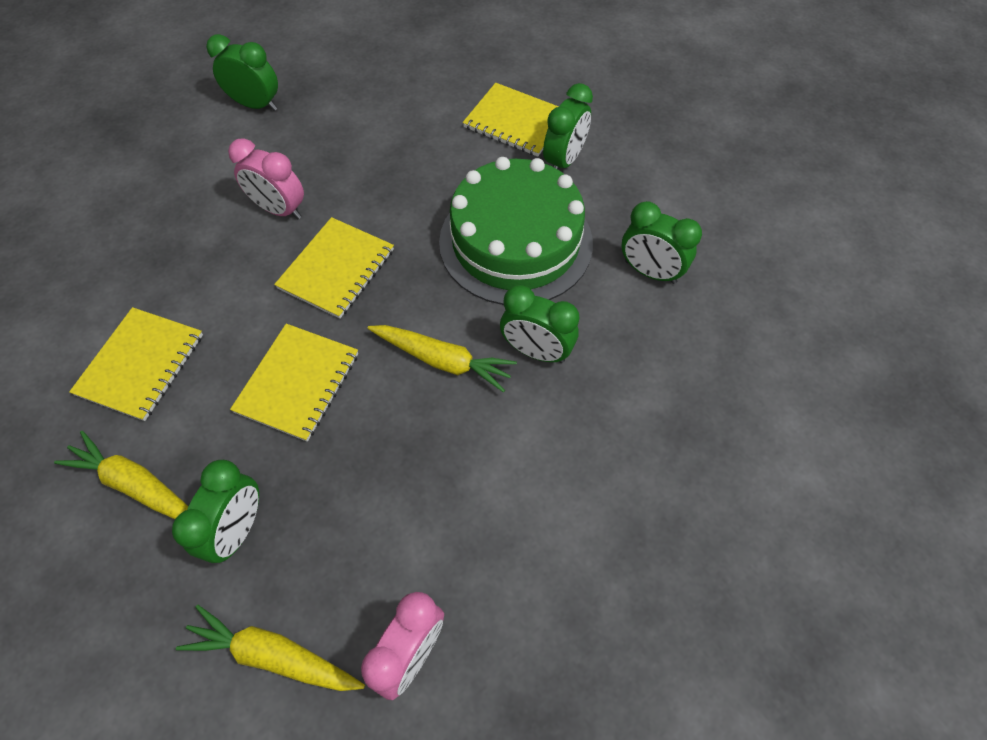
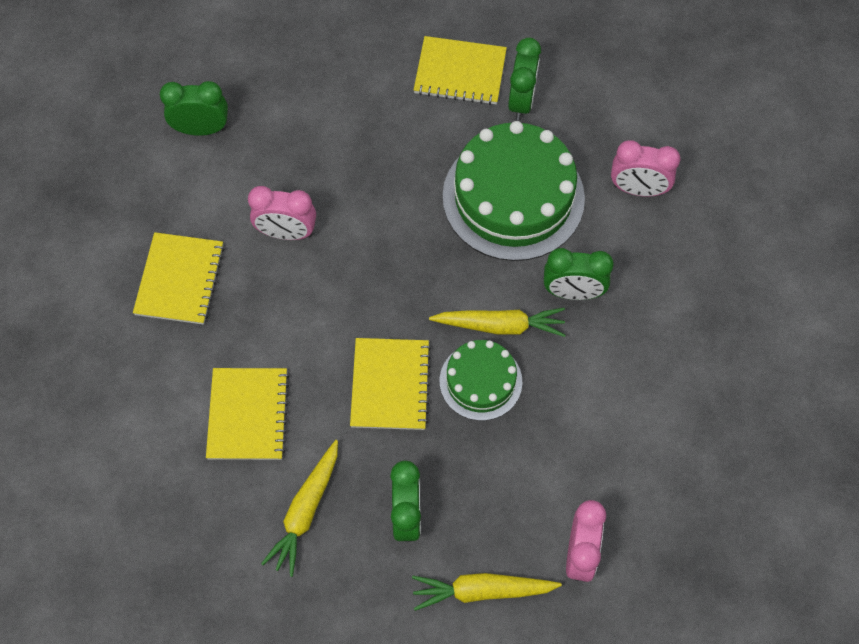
camera: 20 degrees left, 5 degrees up
yellow carrot [54,431,189,519] -> yellow carrot turned 75 degrees counterclockwise [261,440,338,577]
yellow notebook [274,217,394,319] -> yellow notebook moved to [133,232,224,325]
green clock [622,201,702,284] -> pink clock [611,140,680,197]
none -> green cake [440,340,522,421]

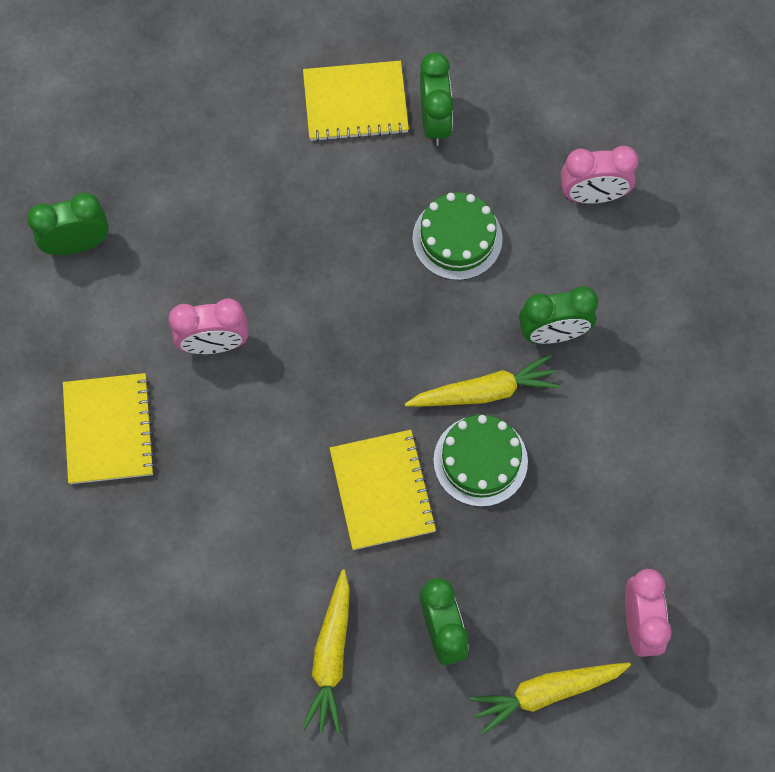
camera: 15 degrees left, 5 degrees up
yellow notebook [206,368,289,460] -> none
green cake [443,121,585,261] -> green cake [413,192,503,280], size x0.55

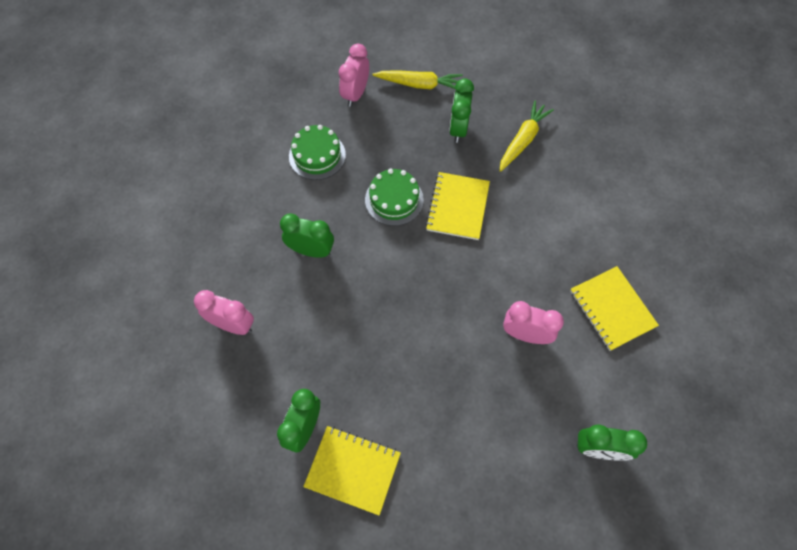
camera: 155 degrees left, 5 degrees down
yellow notebook [63,373,156,484] -> yellow notebook turned 45 degrees counterclockwise [570,266,659,351]
yellow carrot [405,355,560,407] -> none
green cake [413,192,503,280] -> green cake moved to [289,125,346,180]

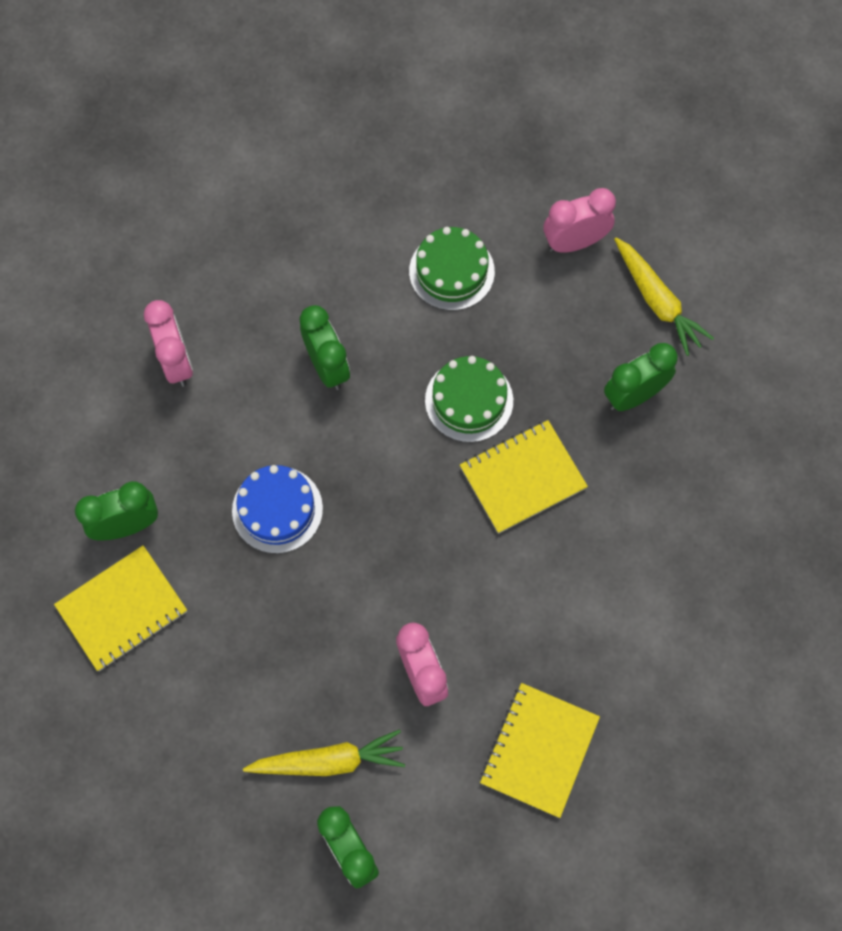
camera: 50 degrees right, 5 degrees up
yellow notebook [303,426,401,515] -> yellow notebook turned 75 degrees clockwise [54,545,187,671]
yellow carrot [499,101,554,172] -> yellow carrot moved to [243,729,405,776]
none -> blue cake [232,465,323,554]

